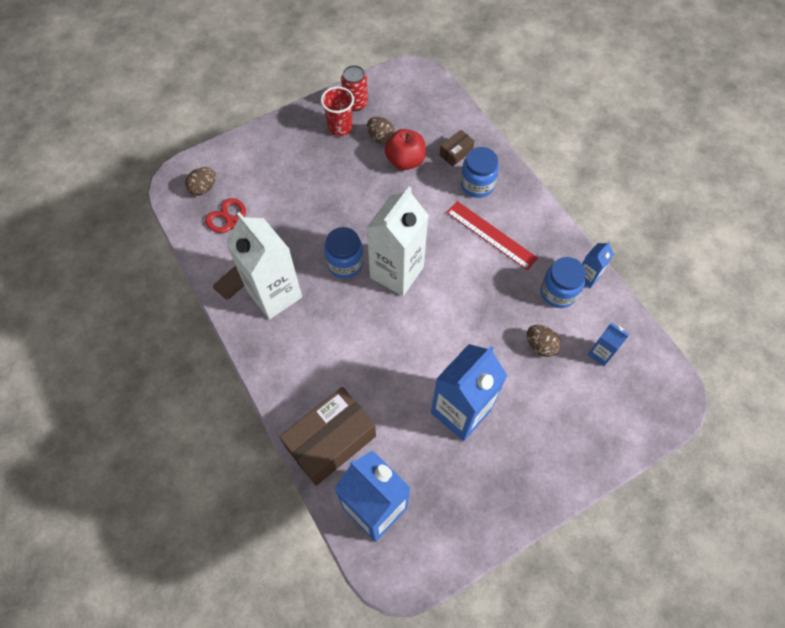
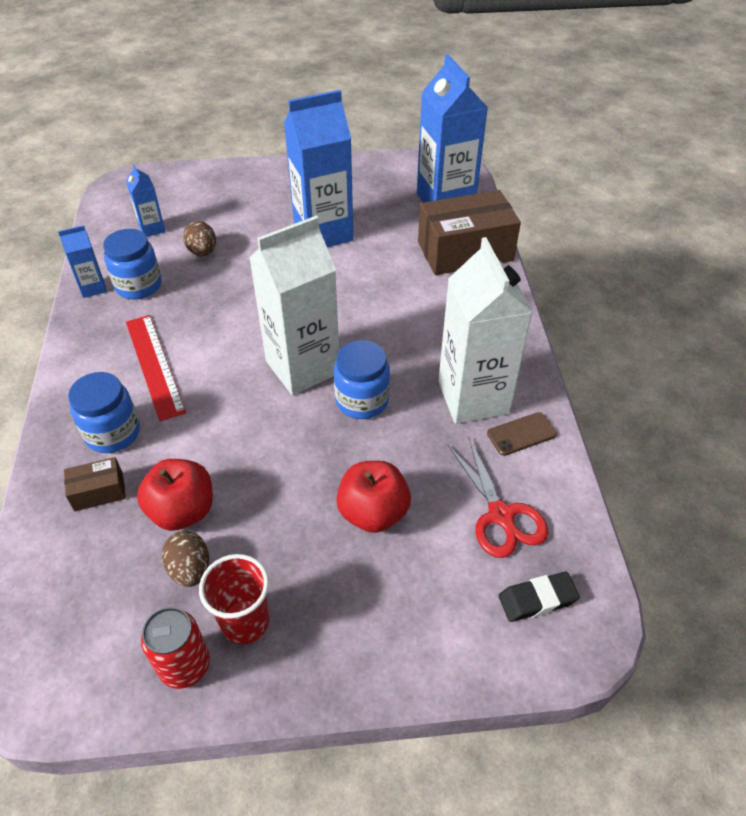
camera: 155 degrees left, 15 degrees down
brown egg [185,167,216,196] -> black eraser [499,572,580,622]
none -> red apple [336,461,411,533]

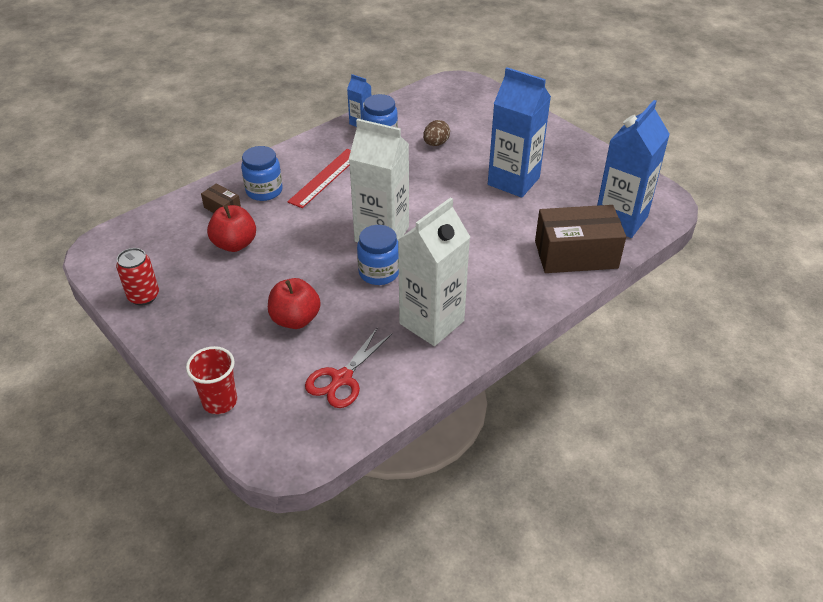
camera: 55 degrees right, 5 degrees down
blue carton [126,164,166,237] -> none
brown egg [162,531,209,587] -> none
red cup [199,554,269,644] -> red cup moved to [186,346,237,414]
brown box [418,190,521,275] -> brown box turned 45 degrees counterclockwise [535,205,626,273]
brown phone [487,412,557,456] -> none
black eraser [499,572,580,622] -> none

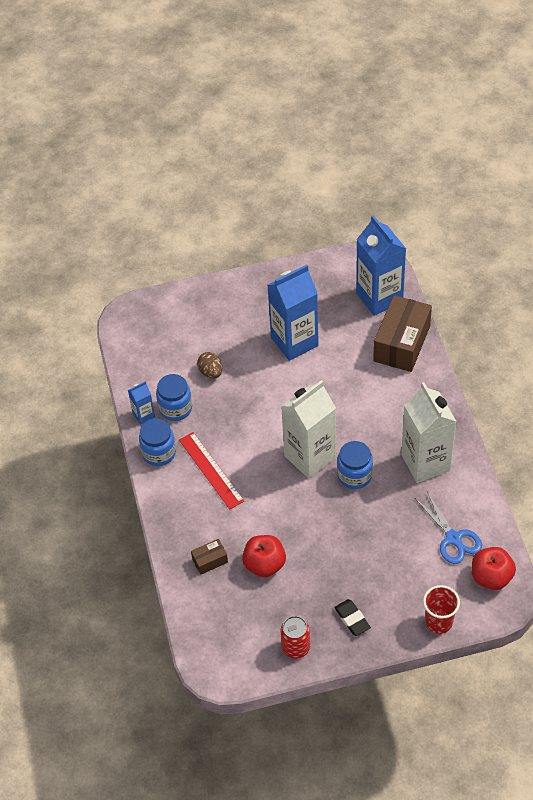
camera: 60 degrees left, 10 degrees up
blue jar [241,146,283,201] -> blue jar moved to [139,419,176,466]
red apple [268,278,321,329] -> red apple moved to [472,547,516,590]
red scissors [305,327,392,408] -> blue scissors [415,492,482,564]
none -> black eraser [334,599,371,636]

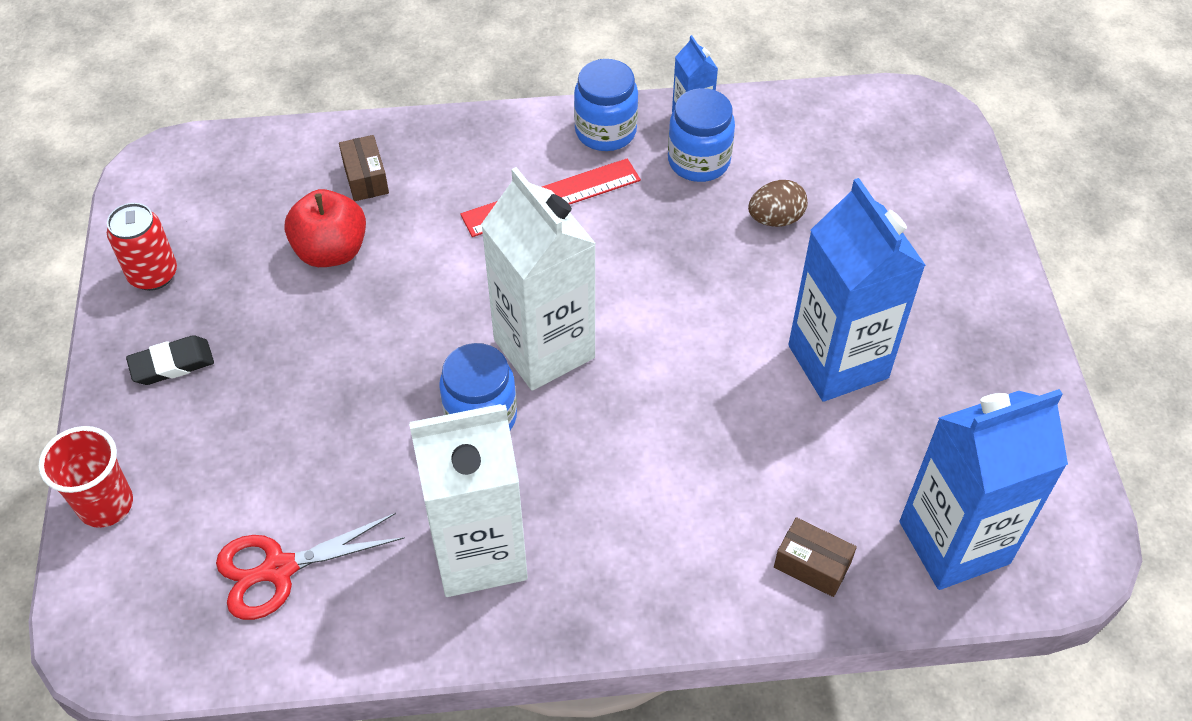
camera: 95 degrees right, 0 degrees up
brown box [373,295,432,372] -> brown box [774,517,857,597], size x0.46
blue scissors [415,492,482,564] -> red scissors [216,513,405,620]
red apple [472,547,516,590] -> none

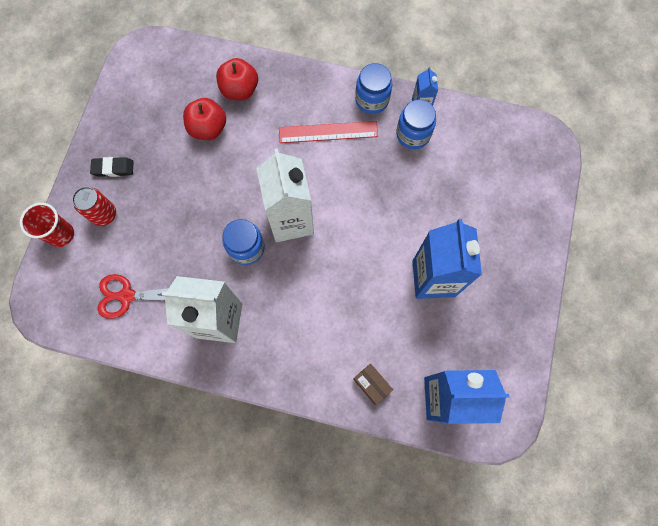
camera: 20 degrees right, 20 degrees up
red can [107,203,177,291] -> red can moved to [72,187,116,226]
brown box [339,135,389,201] -> red apple [216,58,258,100]
brown egg [748,180,808,227] -> none

